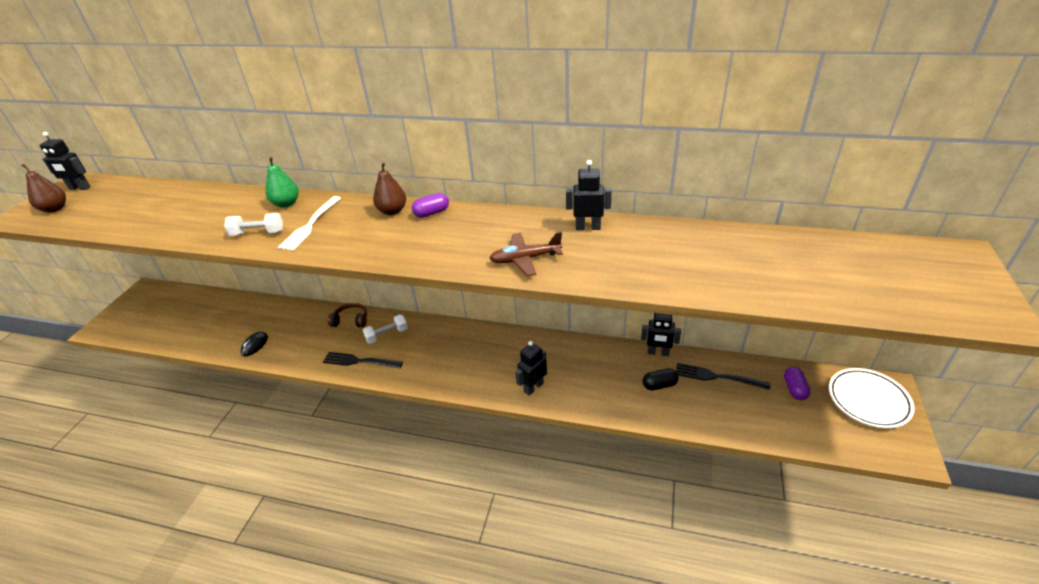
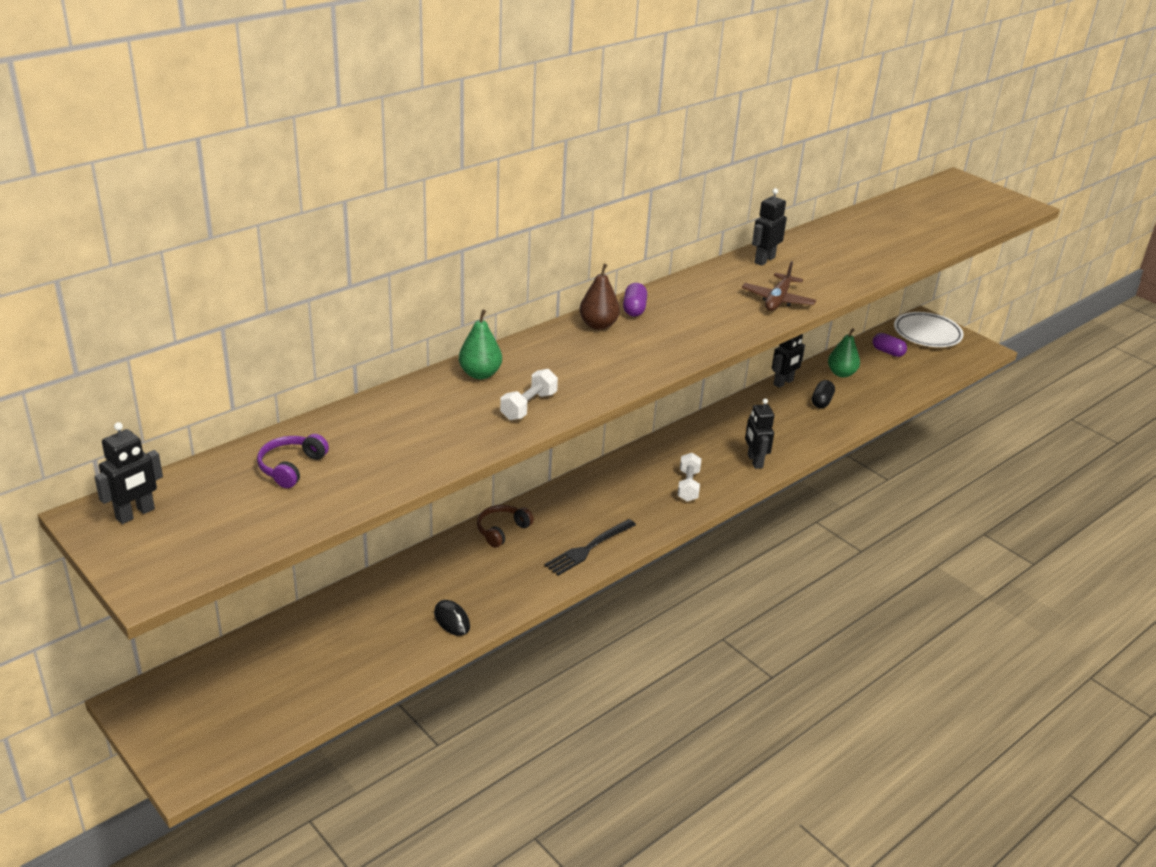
camera: 60 degrees left, 5 degrees down
brown pear [21,164,66,213] -> none
white fork [278,196,341,251] -> none
white dumbbell [363,314,408,344] -> white dumbbell moved to [678,453,701,502]
black fork [676,363,770,390] -> green pear [828,328,860,378]
none -> purple headphones [257,434,329,488]

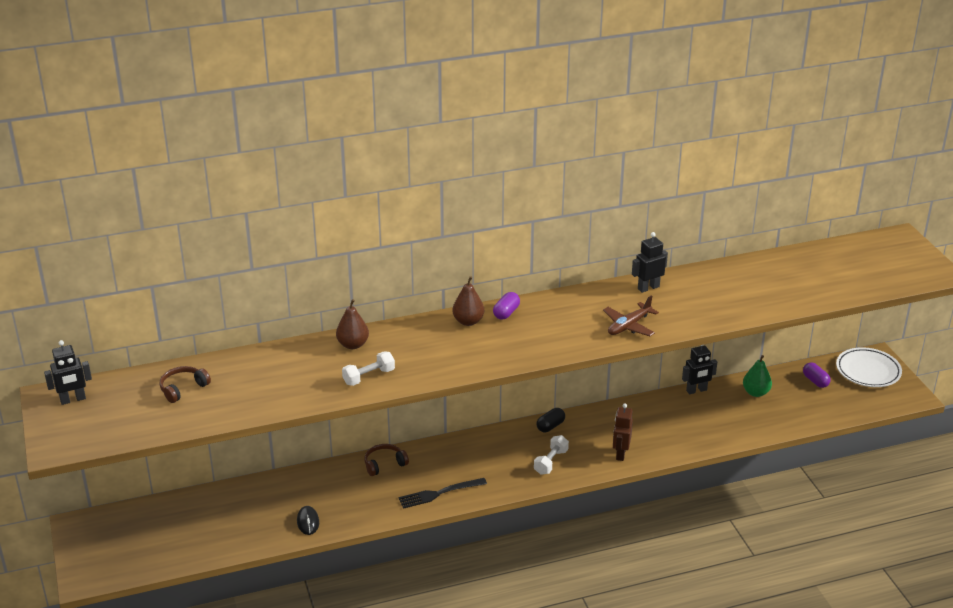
camera: 25 degrees right, 0 degrees up
purple headphones [257,434,329,488] -> brown headphones [160,366,211,403]
green pear [459,310,502,379] -> brown pear [336,299,369,349]
black robot [745,398,774,469] -> brown robot [613,403,633,461]
black capsule [812,380,835,408] -> black capsule moved to [536,408,565,432]

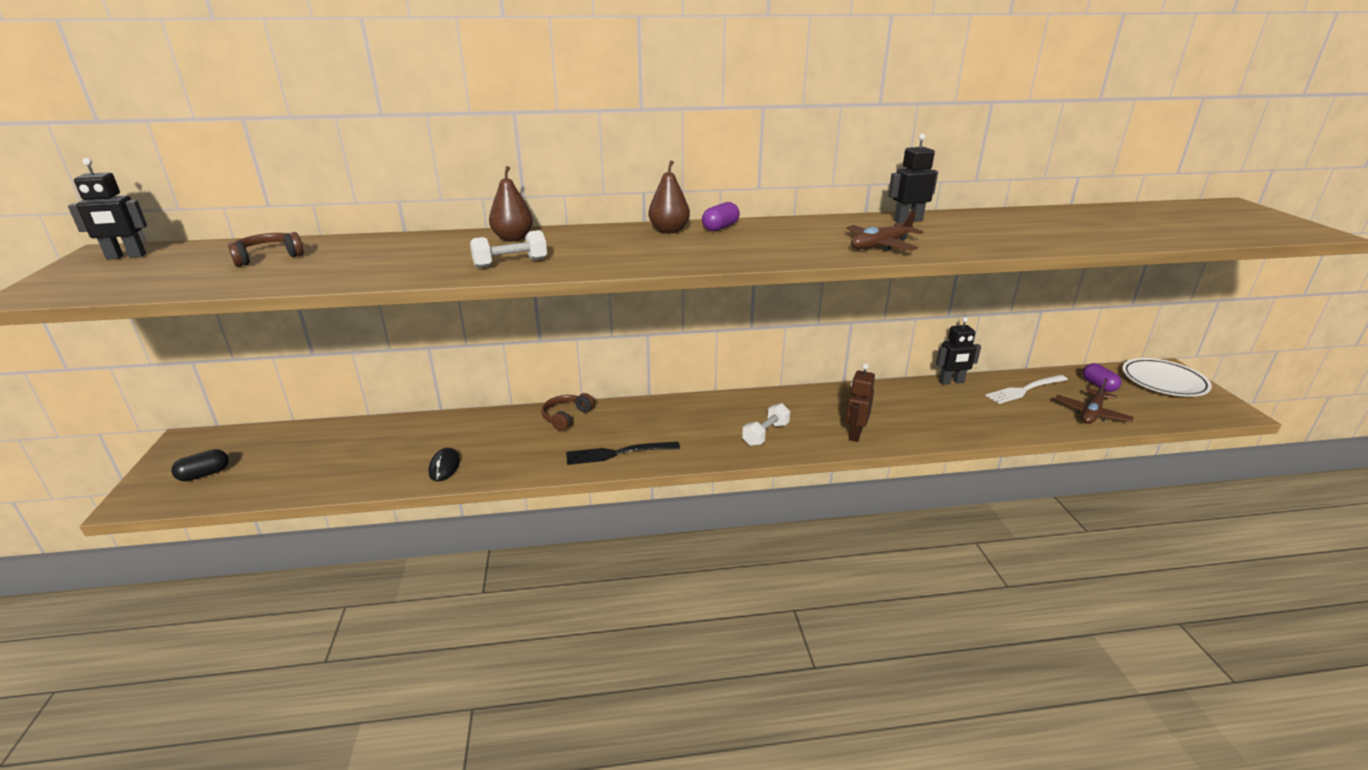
camera: 10 degrees right, 5 degrees down
brown headphones [364,444,409,476] -> brown headphones turned 45 degrees counterclockwise [542,393,594,431]
black capsule [536,408,565,432] -> black capsule moved to [171,449,229,481]
green pear [743,355,772,397] -> white fork [986,375,1068,404]
none -> brown plane [1055,378,1134,424]

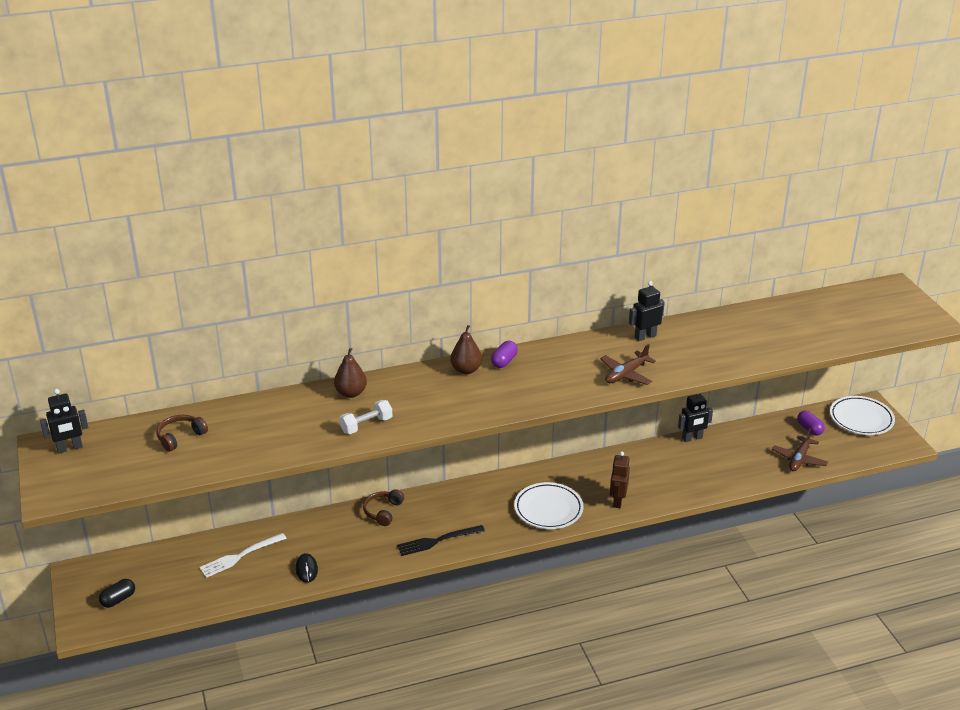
camera: 10 degrees left, 5 degrees up
white dumbbell [742,403,790,446] -> white plate [514,482,583,529]
white fork [986,375,1068,404] -> white fork moved to [199,533,287,578]

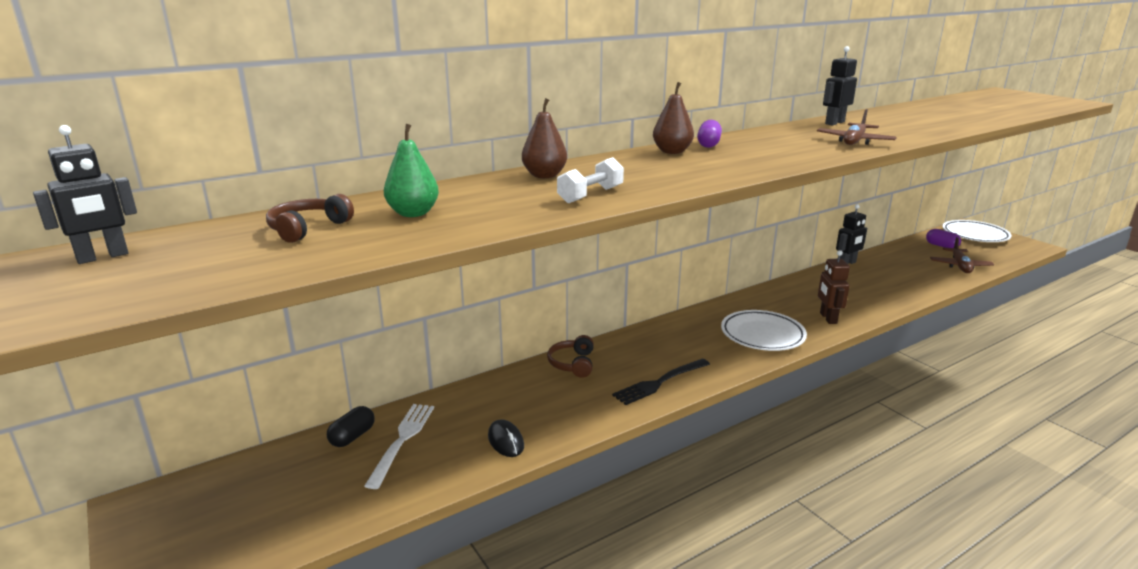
camera: 15 degrees left, 10 degrees down
black capsule [99,579,135,608] -> black capsule moved to [327,406,374,447]
white fork [199,533,287,578] -> white fork turned 150 degrees clockwise [365,404,434,489]
none -> green pear [384,124,439,217]

